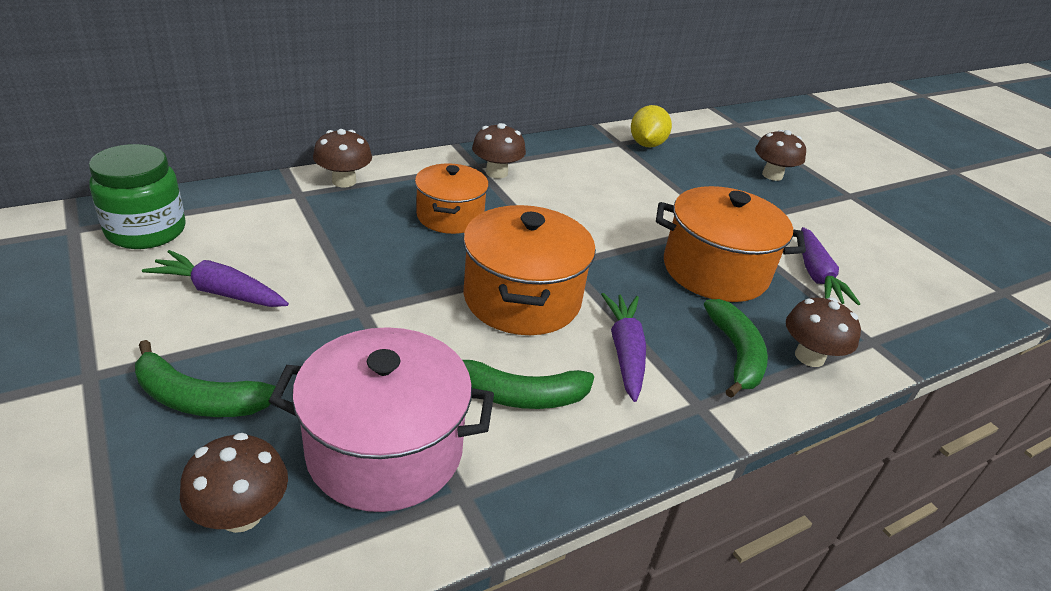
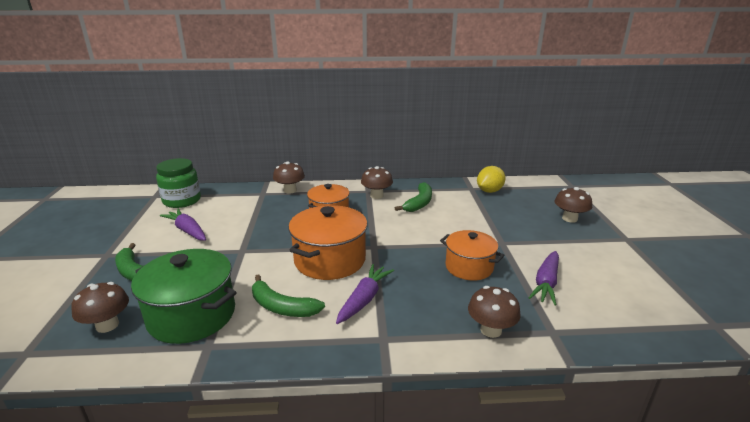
camera: 30 degrees right, 10 degrees down
pink pot [268,327,494,512] -> green pot [131,249,237,344]
orange pot [656,186,806,302] -> orange pot [440,230,505,281], size x0.65
green banana [704,299,768,398] -> green banana moved to [395,182,432,212]

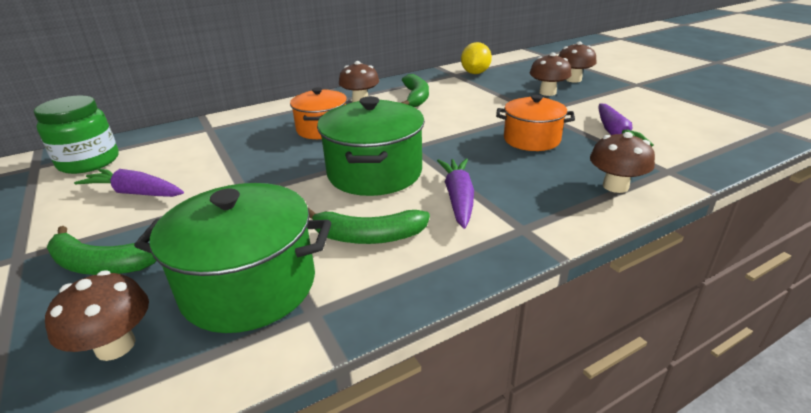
camera: 25 degrees left, 5 degrees up
brown mushroom [273,162,305,194] -> brown mushroom moved to [530,53,572,96]
orange pot [288,205,368,280] -> green pot [317,96,425,196]

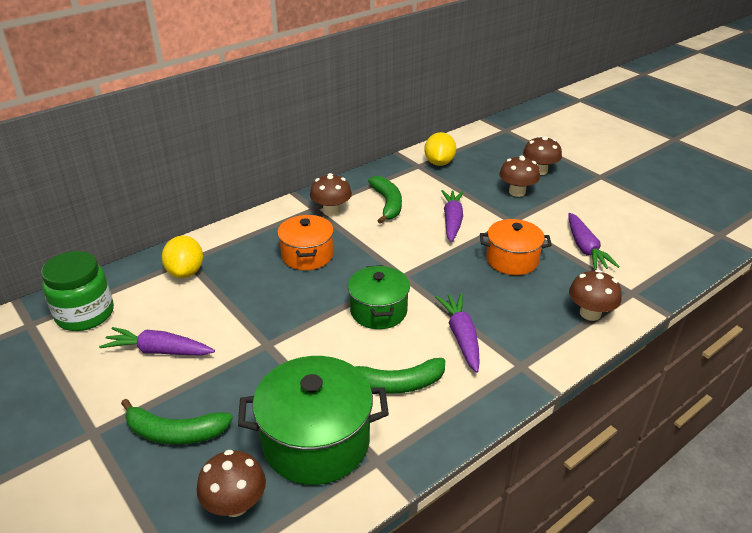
camera: 10 degrees left, 5 degrees up
green pot [317,96,425,196] -> green pot [348,265,410,329], size x0.65
none -> yellow lemon [162,236,203,278]
none -> purple carrot [441,190,464,242]

